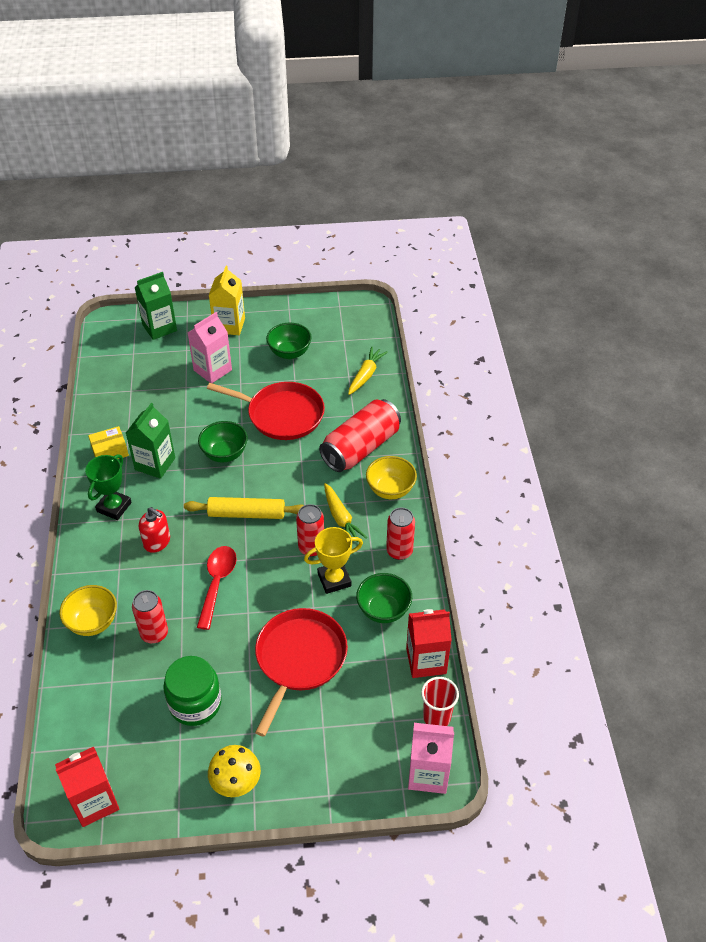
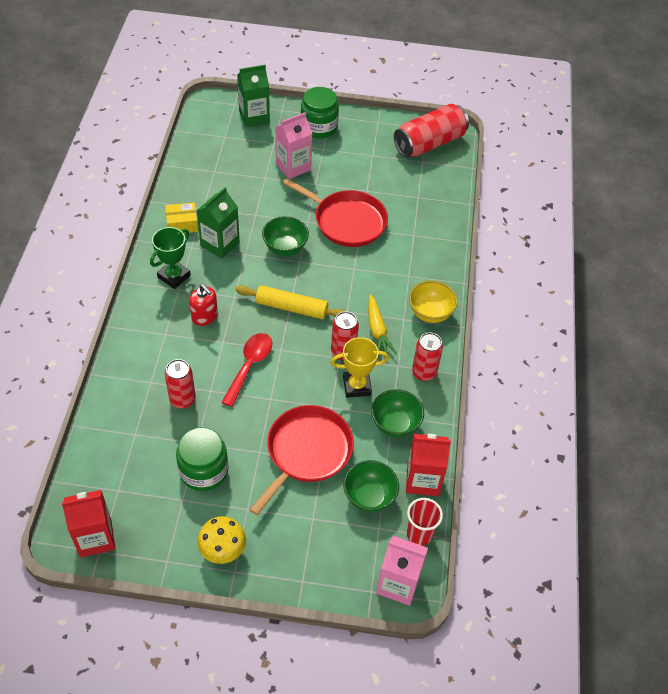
camera: 10 degrees right, 5 degrees up
yellow bowl [59,585,117,636] -> none
yellow carton [209,266,245,335] -> green jar [301,87,339,138]
green bowl [266,322,312,359] -> green bowl moved to [343,460,399,512]
red can [319,399,401,472] -> red can moved to [394,104,469,157]
yellow carrot [348,347,388,395] -> none

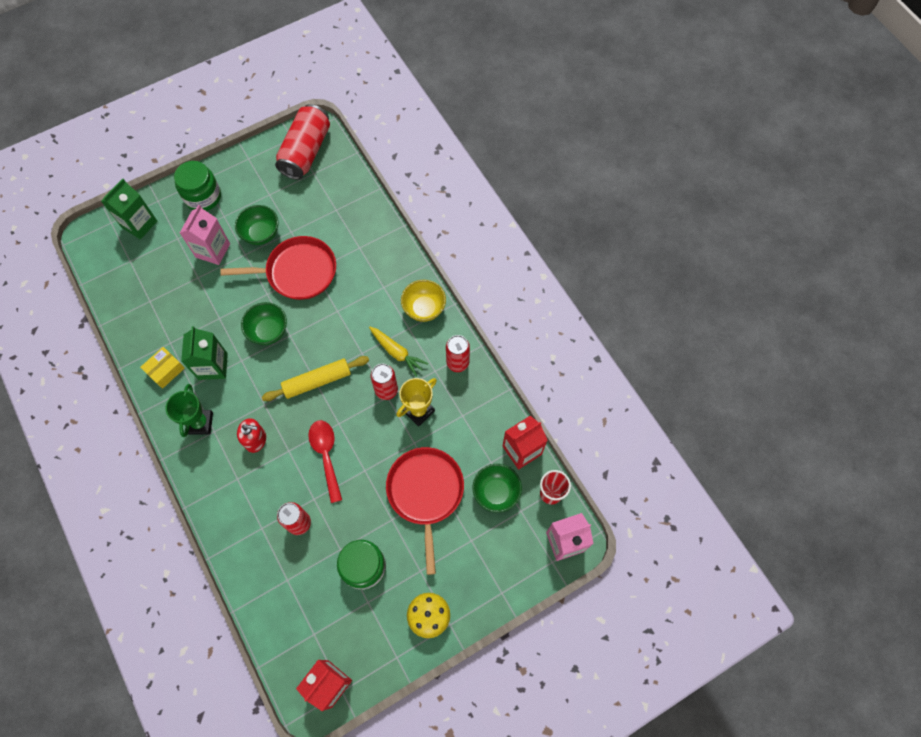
camera: 35 degrees left, 15 degrees up
green bowl [371,389,424,437] -> green bowl moved to [235,205,279,245]

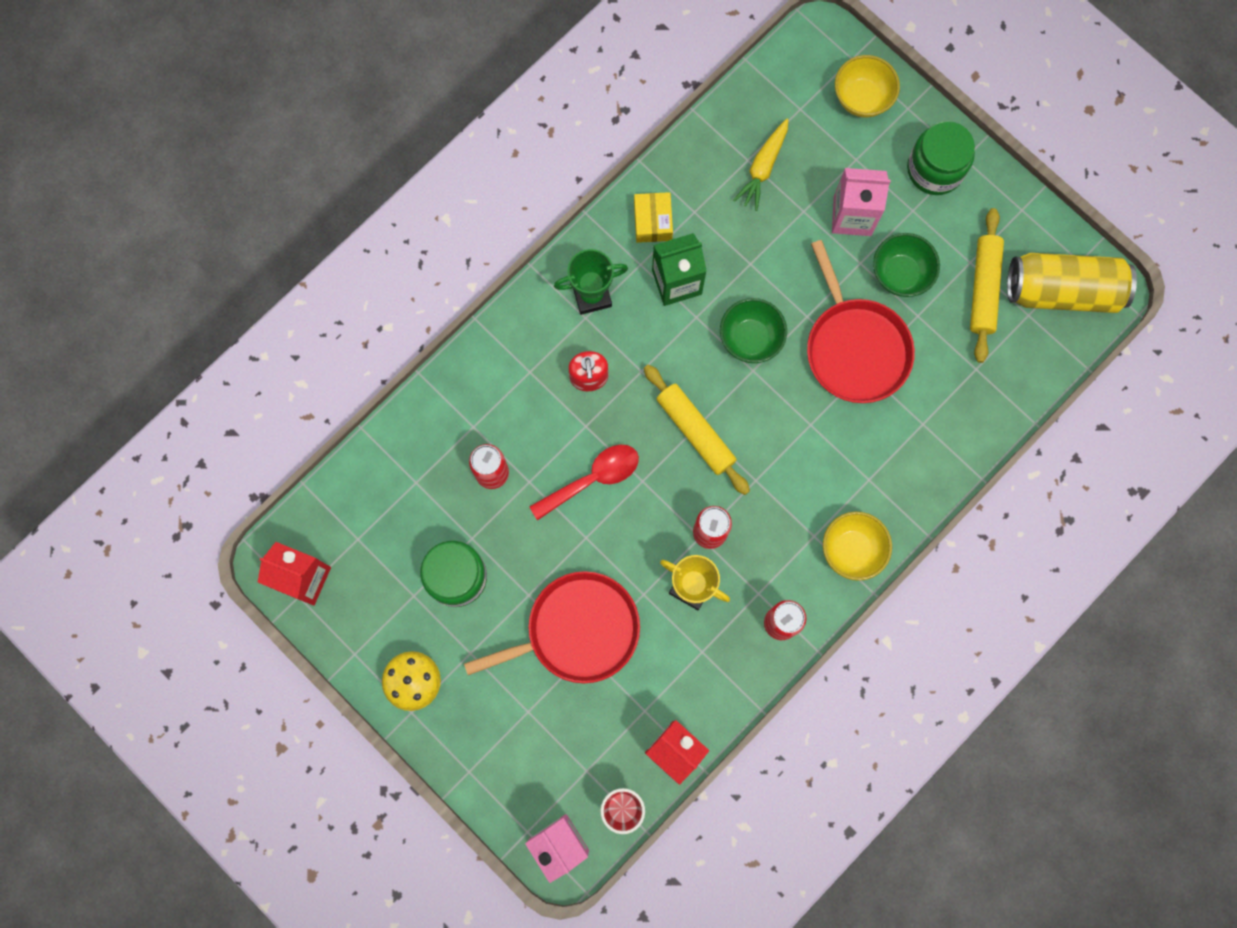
camera: 75 degrees right, 10 degrees up
green carton [101,178,157,240] -> yellow bowl [835,55,900,118]
yellow box [140,347,185,389] -> yellow box turned 60 degrees clockwise [634,192,673,243]
red can [275,104,330,180] -> yellow can [1007,253,1137,313]
yellow carrot [369,327,428,377] -> yellow carrot moved to [733,119,788,211]
green bowl [473,464,522,513] -> none
none -> yellow rolling pin [970,208,1004,363]

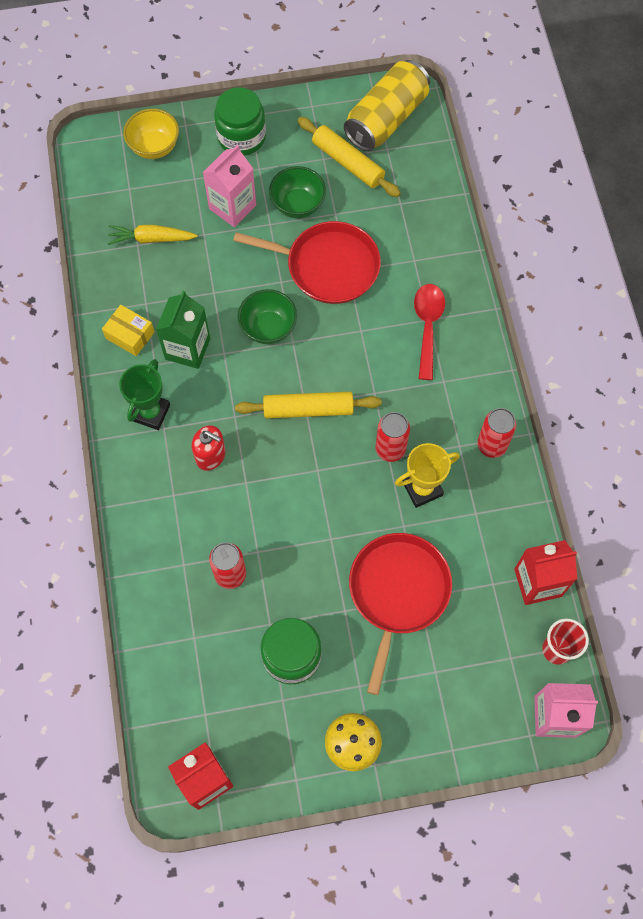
camera: 55 degrees left, 10 degrees down
red spoon [529,445,639,520] -> red spoon moved to [414,284,445,380]
yellow carrot [733,119,788,211] -> yellow carrot turned 120 degrees clockwise [107,225,197,245]
yellow bowl [823,512,892,581] -> none

